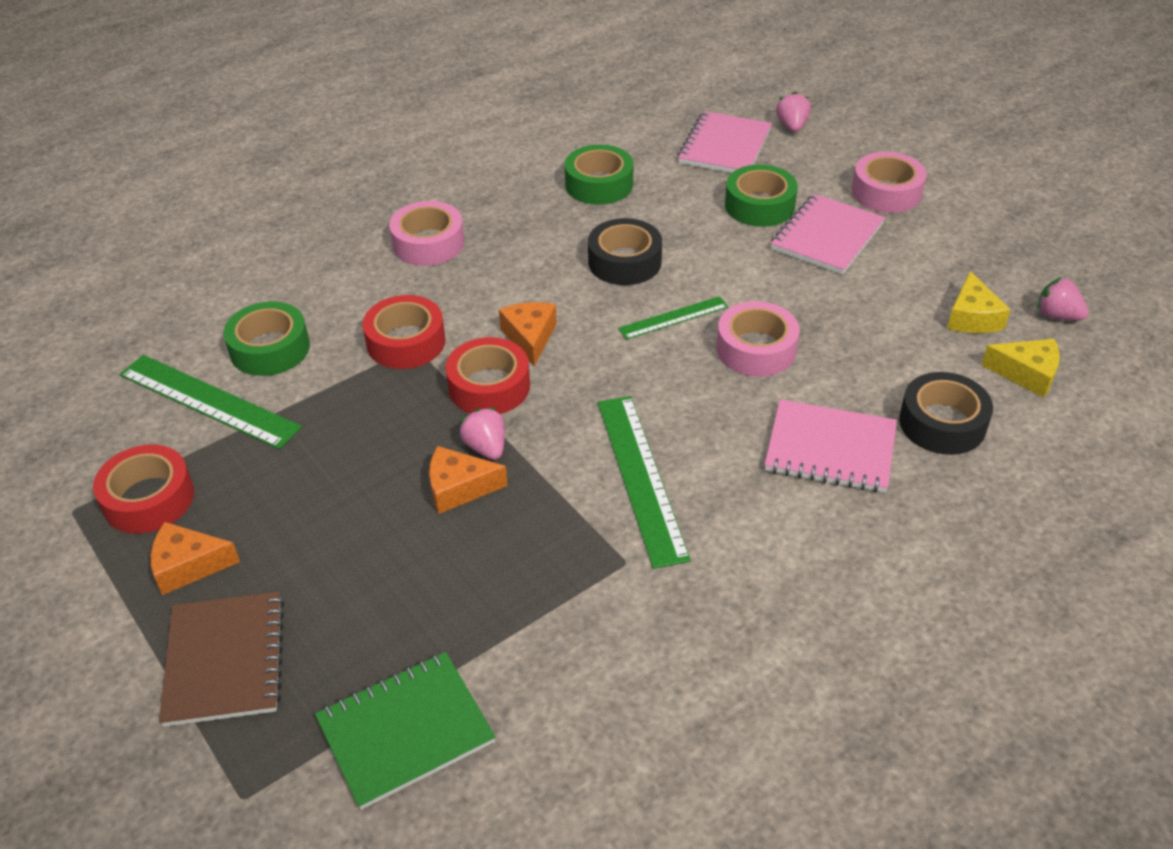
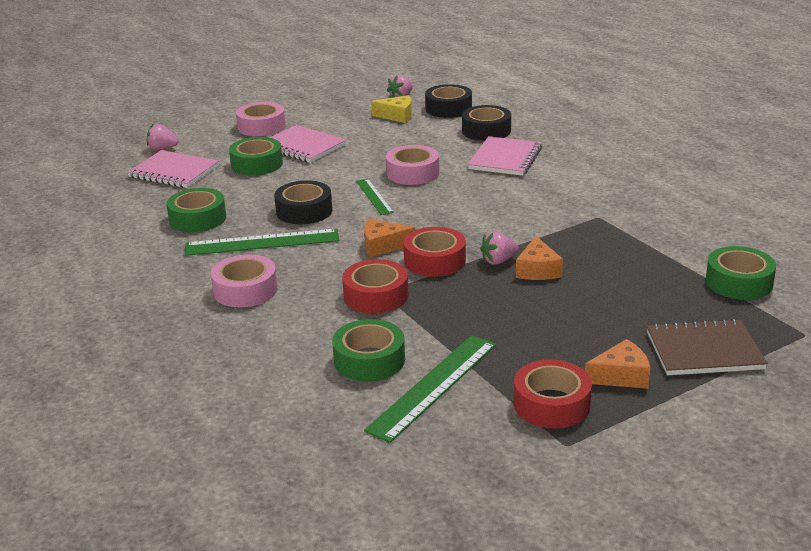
camera: 85 degrees left, 15 degrees down
orange cheese [151,522,240,595] -> orange cheese turned 105 degrees counterclockwise [585,339,650,389]
green notebook [315,652,495,810] -> green tape [706,246,776,300]
green ruler [598,396,691,569] -> green ruler moved to [185,229,339,256]
yellow cheese [981,339,1060,398] -> black tape [425,84,472,118]

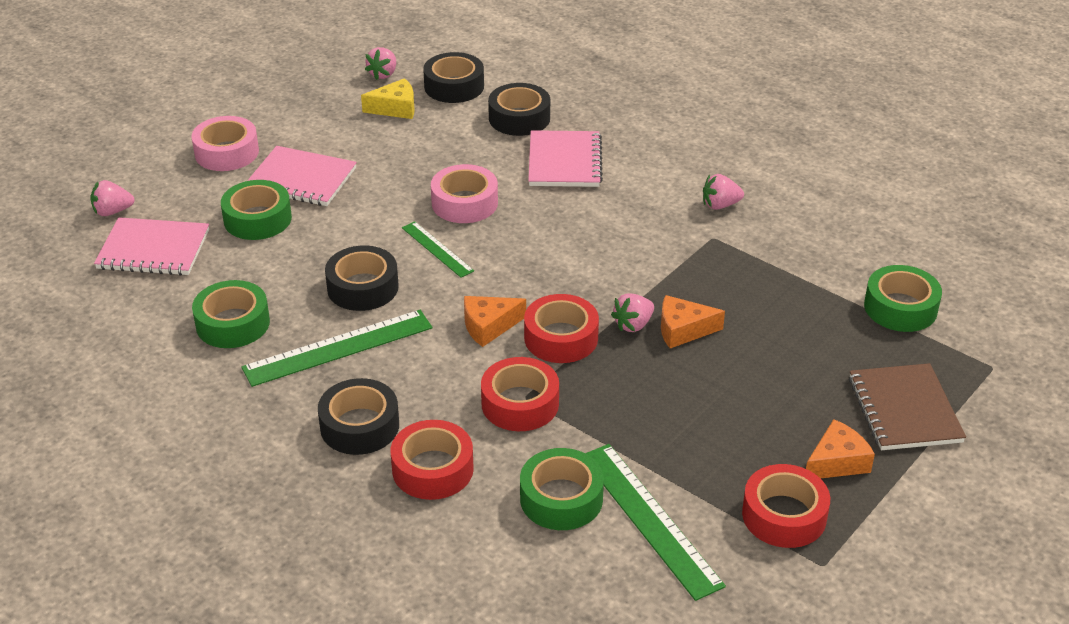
camera: 20 degrees left, 10 degrees up
pink tape [211,254,277,307] -> black tape [318,378,399,455]
green ruler [364,335,496,443] -> green ruler turned 45 degrees counterclockwise [585,444,726,601]
orange cheese [516,236,563,280] -> orange cheese turned 105 degrees clockwise [661,295,725,348]
brown notebook [646,318,768,375] -> brown notebook turned 75 degrees counterclockwise [849,363,966,450]
none -> red tape [391,420,474,500]
none -> pink strawberry [703,174,744,210]

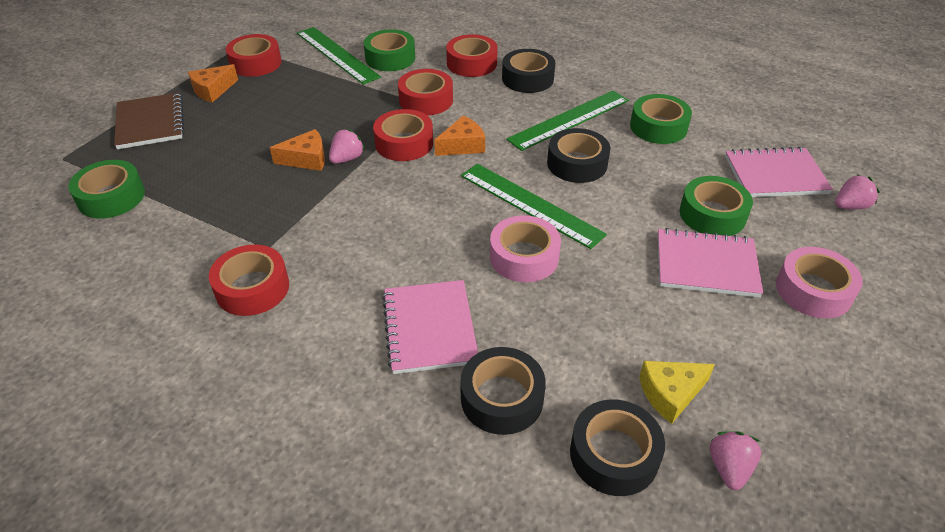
camera: 170 degrees right, 5 degrees up
green ruler [402,221,474,278] -> green ruler [461,164,607,249], size x1.74
pink strawberry [703,174,744,210] -> red tape [209,244,289,316]

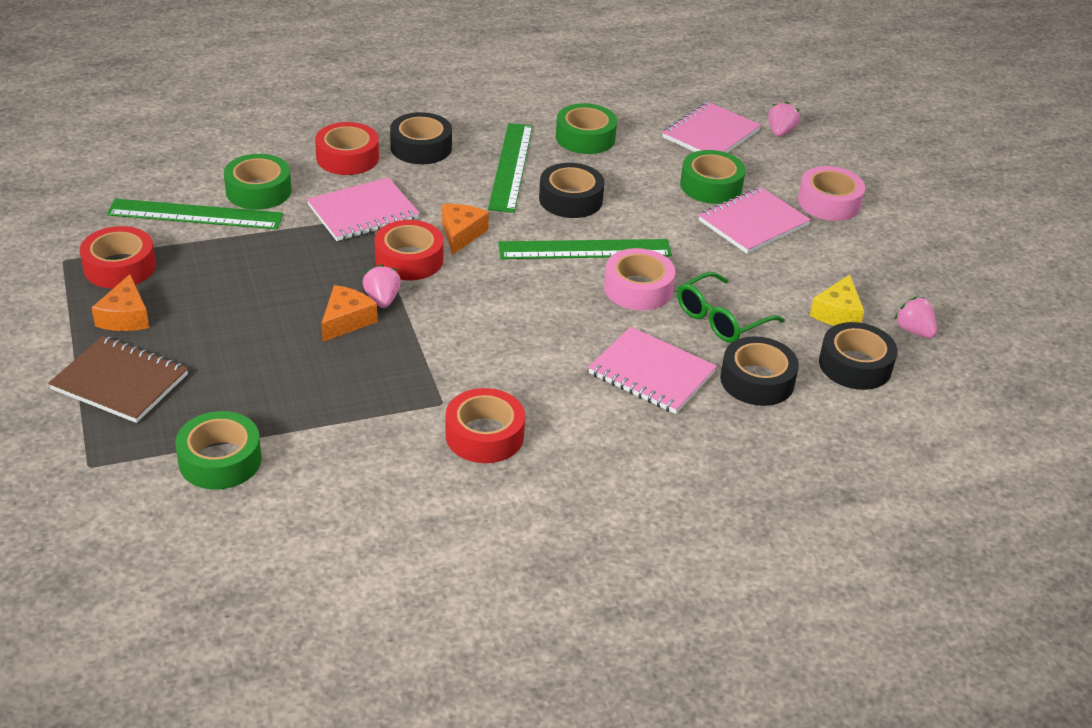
camera: 50 degrees left, 5 degrees down
red tape [398,69,453,116] -> pink notebook [307,177,420,241]
none -> green glasses [677,272,785,343]

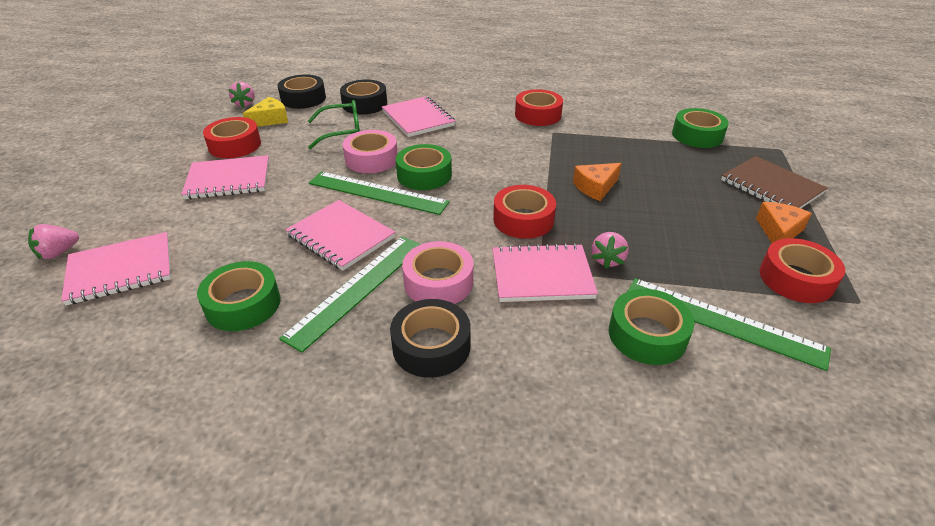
camera: 150 degrees left, 0 degrees up
red tape [315,122,379,175] -> red tape moved to [203,117,261,158]
pink strawberry [363,264,401,308] -> pink strawberry moved to [592,232,629,269]
orange cheese [442,204,489,255] -> none
black tape [539,163,605,218] -> pink notebook [285,200,396,271]
green tape [680,150,746,204] -> green tape moved to [396,144,452,190]
pink tape [798,166,865,221] -> pink tape moved to [402,241,473,304]

